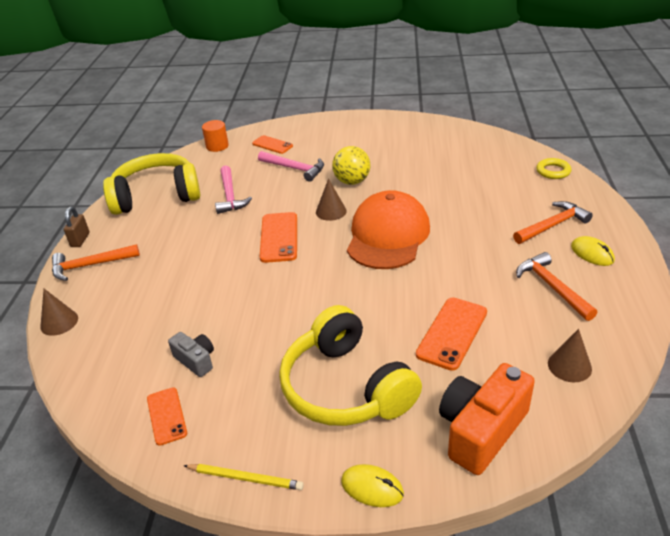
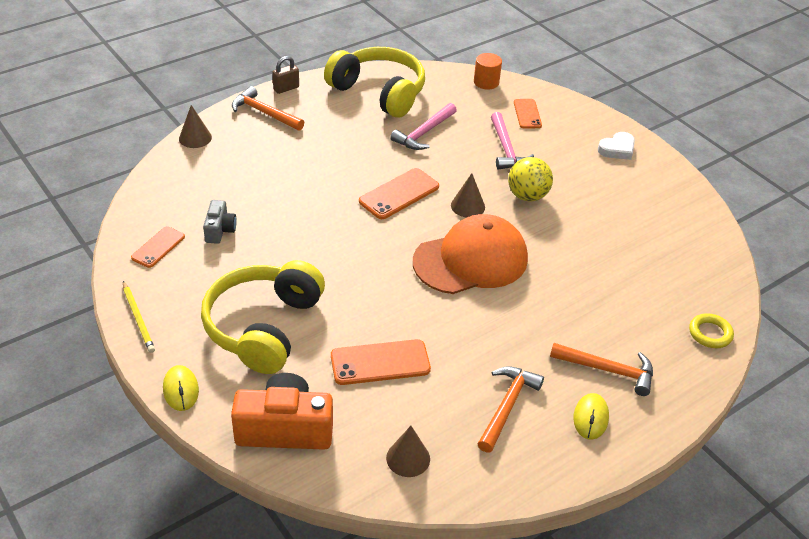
camera: 45 degrees right, 5 degrees up
none -> white heart [598,132,635,160]

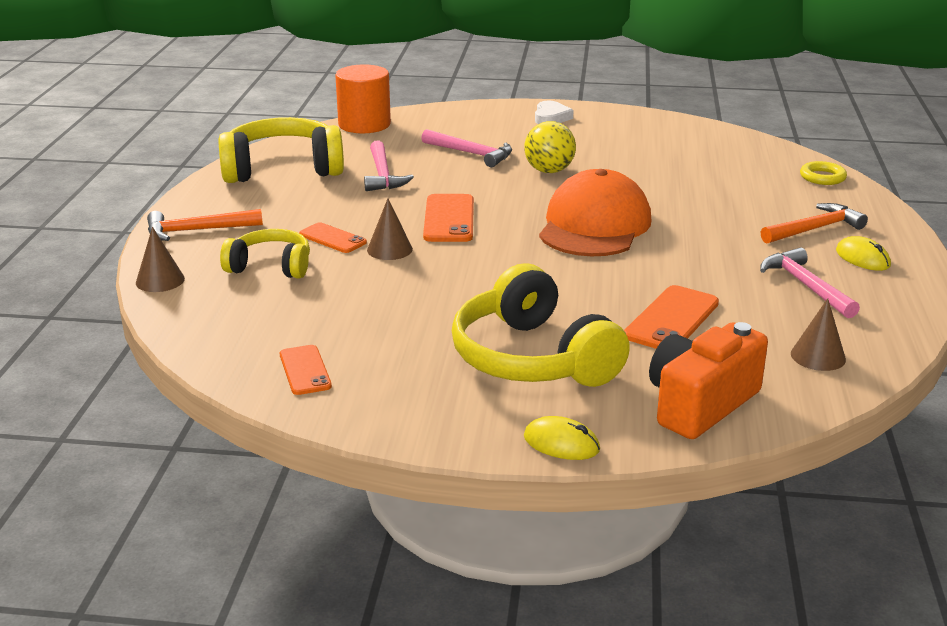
camera: 45 degrees left, 15 degrees down
yellow pencil [123,281,155,353] -> none
grey camera [203,200,237,244] -> none
brown padlock [272,56,299,94] -> none
brown cone [451,173,485,217] -> brown cone moved to [367,198,413,260]
orange cylinder [474,53,502,89] -> orange cylinder [335,64,391,133], size x1.67
orange hammer [478,366,544,453] -> pink hammer [760,247,860,318]
orange phone [514,99,542,128] -> orange phone moved to [299,222,367,253]
none -> yellow headphones [220,229,310,279]

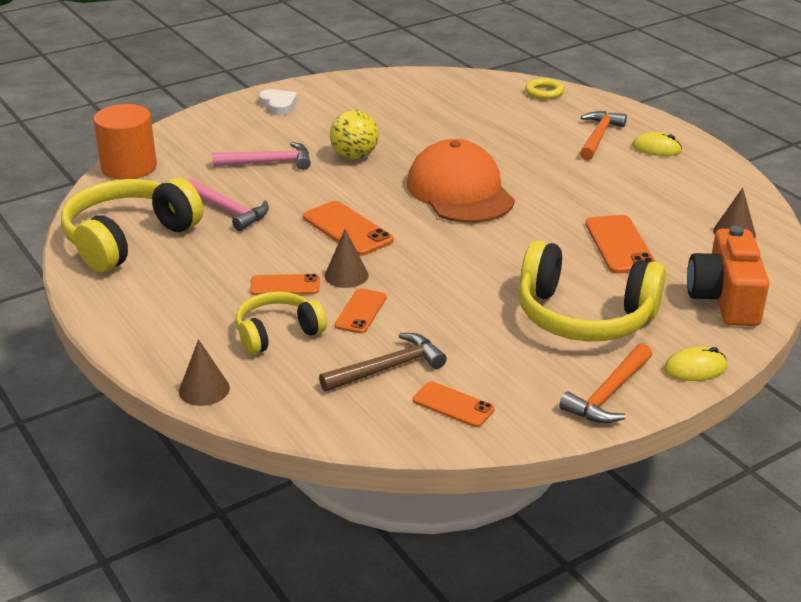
camera: 40 degrees left, 5 degrees up
orange hammer [147,209,263,241] -> orange hammer moved to [559,343,652,423]
pink hammer [760,247,860,318] -> none
none -> brown hammer [319,333,447,392]
none -> orange phone [334,288,387,334]

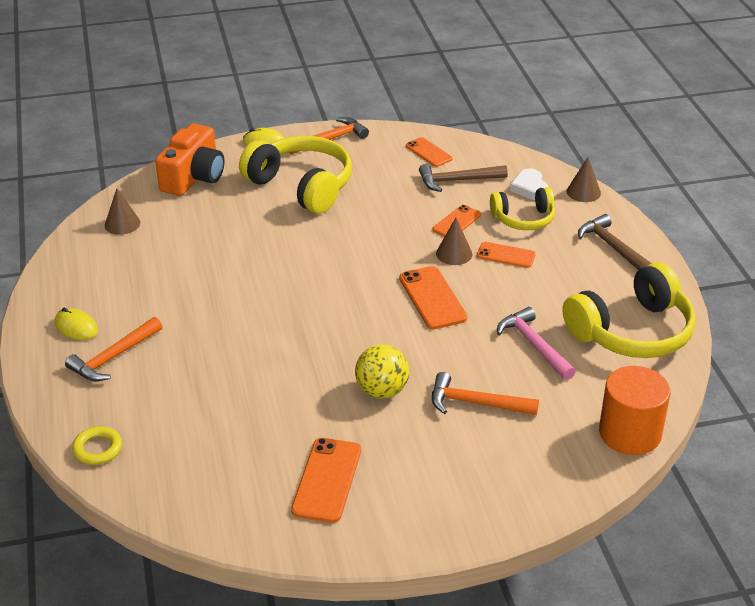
camera: 160 degrees left, 5 degrees up
pink hammer [212,142,311,170] -> orange hammer [432,372,539,415]
white heart [259,89,297,115] -> white heart moved to [510,169,548,200]
orange cap [407,139,515,223] -> none
orange phone [585,215,656,274] -> orange phone moved to [291,438,361,523]
none -> brown hammer [578,214,652,270]

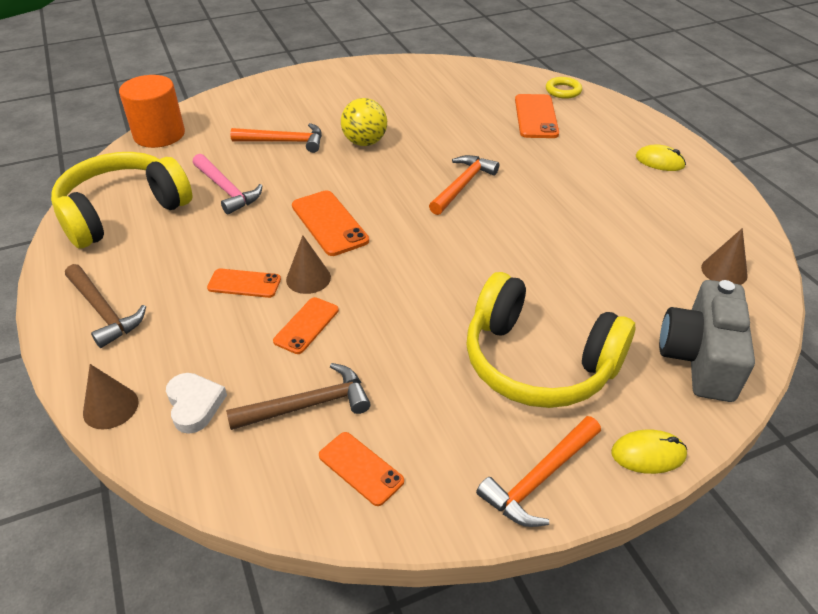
camera: 170 degrees right, 5 degrees up
orange hammer [65,317,163,381] -> orange hammer moved to [429,155,499,215]
orange camera [155,123,224,196] -> grey camera [659,280,755,402]
orange phone [291,438,361,523] -> orange phone moved to [515,94,559,138]
yellow headphones [490,187,555,230] -> none

